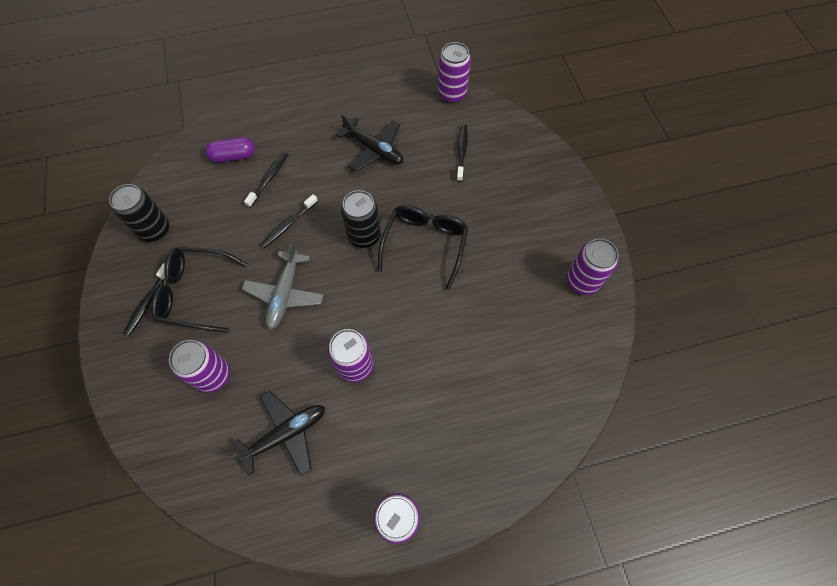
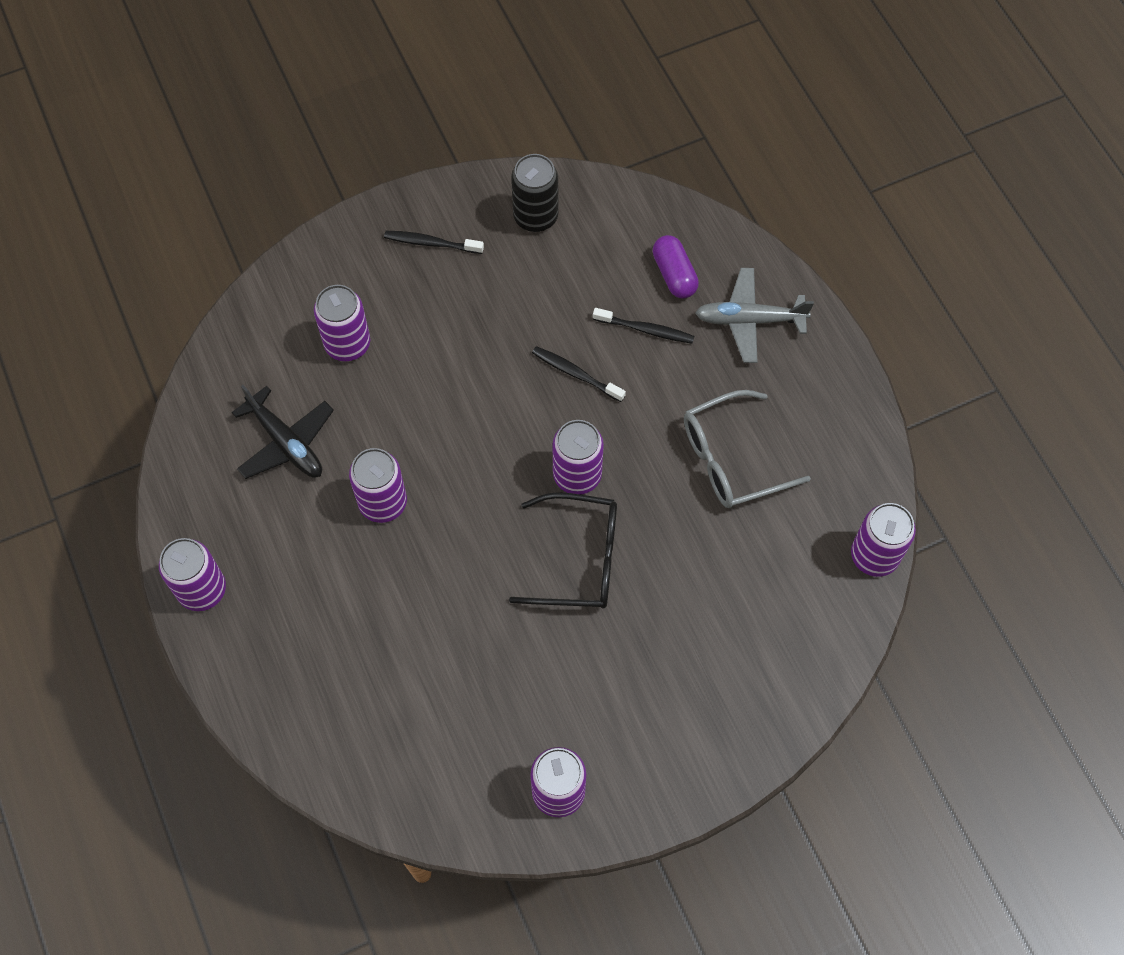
camera: 80 degrees right, 0 degrees up
black glasses [151,247,247,333] -> none
grey plane [242,243,324,329] -> grey plane moved to [695,268,814,363]
black plane [336,114,403,172] -> grey glasses [684,390,811,508]
black can [341,190,381,248] -> purple can [553,420,604,494]
black toothbrush [456,124,468,182] -> none

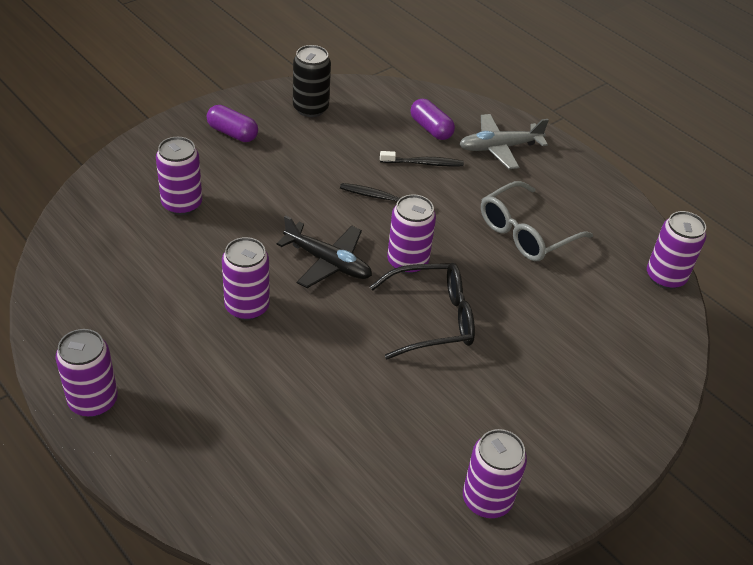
camera: 20 degrees left, 20 degrees down
black plane [232,385,334,479] -> black plane moved to [276,215,372,288]
black toothbrush [384,231,484,254] -> purple capsule [207,105,258,142]

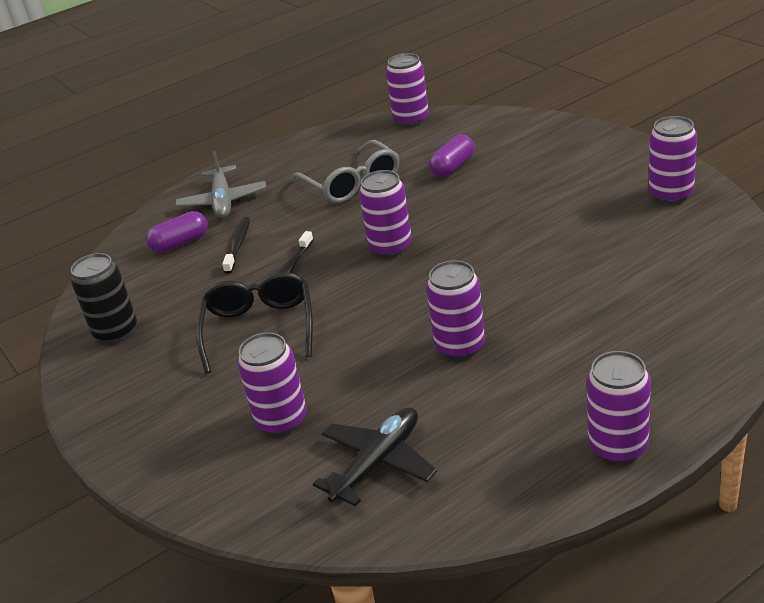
camera: 75 degrees left, 10 degrees down
purple capsule [207,105,258,142] -> purple capsule moved to [429,135,474,177]
black plane [276,215,372,288] -> black plane moved to [313,407,437,507]
black glasses [370,263,475,359] -> black glasses moved to [196,272,313,373]

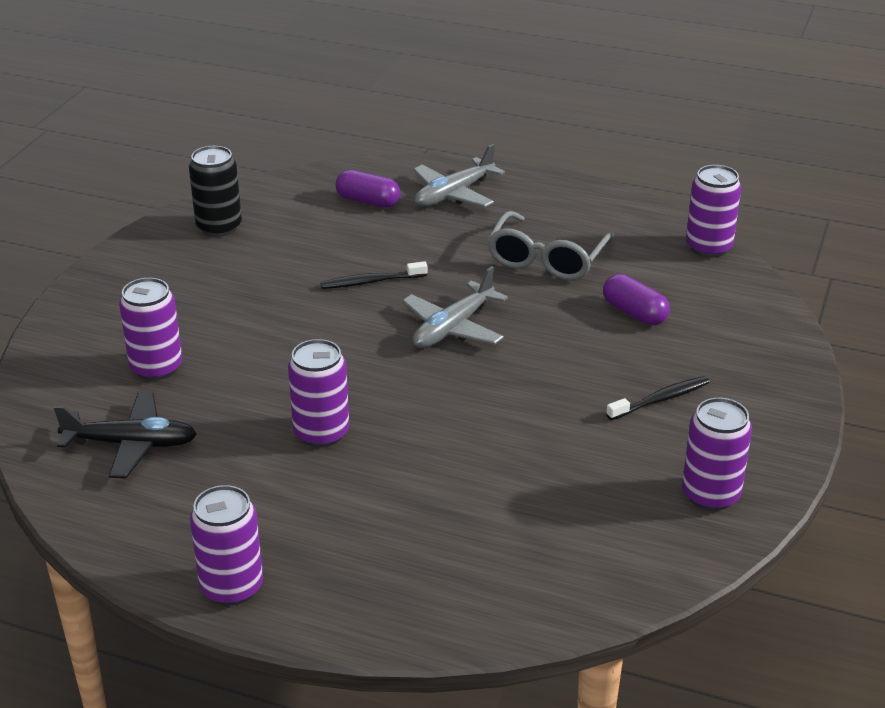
camera: 50 degrees right, 0 degrees up
black glasses [196,272,313,373] -> none
black toothbrush [222,217,250,274] -> black toothbrush moved to [606,376,710,420]
purple can [359,170,412,257] -> grey plane [402,266,508,348]
purple capsule [429,135,474,177] -> purple capsule turned 45 degrees clockwise [603,274,670,325]

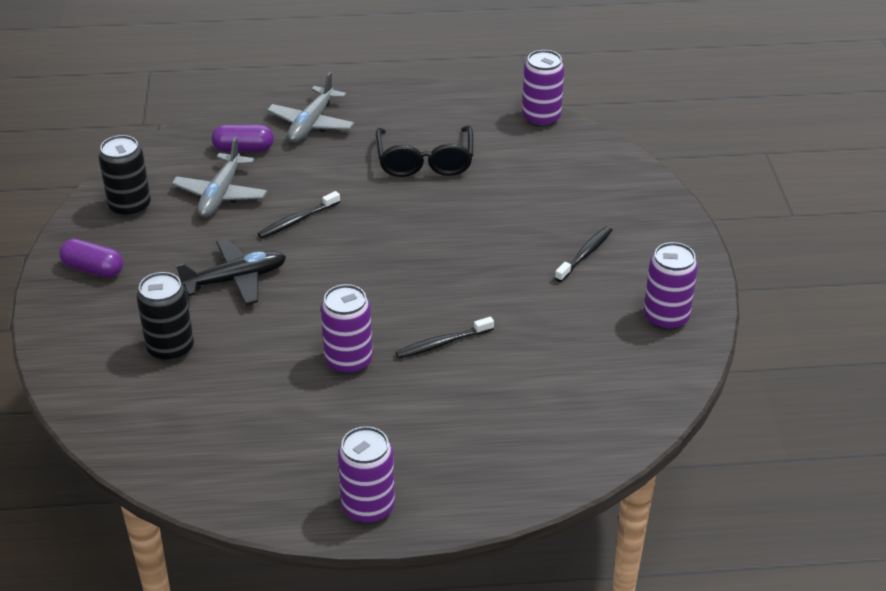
camera: 25 degrees left, 5 degrees up
black plane [54,392,197,478] -> black plane moved to [176,238,286,305]
purple can [119,278,182,381] -> black can [137,272,194,362]
grey plane [402,266,508,348] -> grey plane moved to [172,137,268,217]
grey glasses [488,211,614,280] -> black glasses [376,126,473,177]
purple capsule [603,274,670,325] -> purple capsule moved to [59,238,123,278]
none -> black toothbrush [395,317,494,359]

